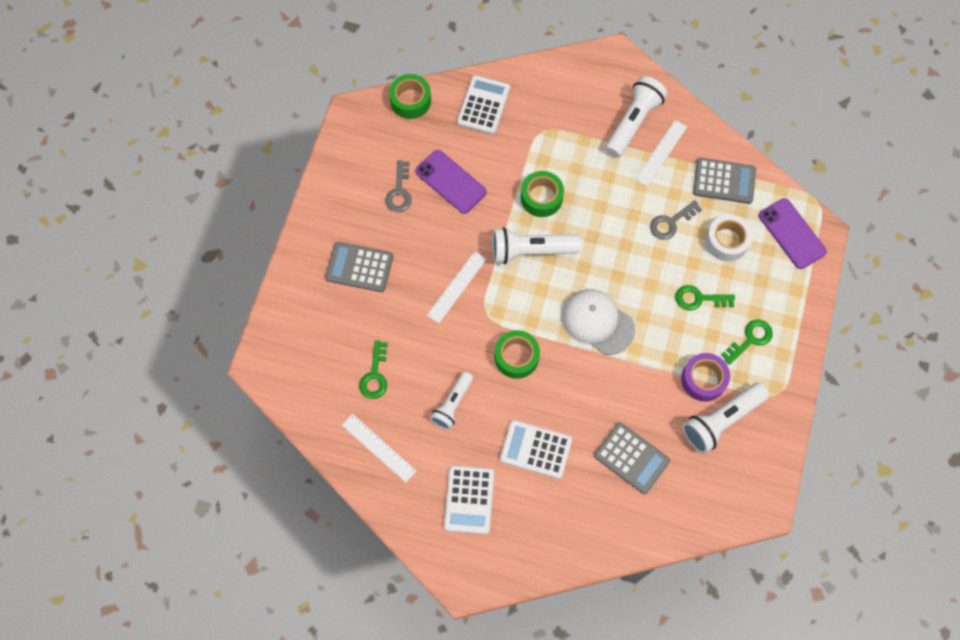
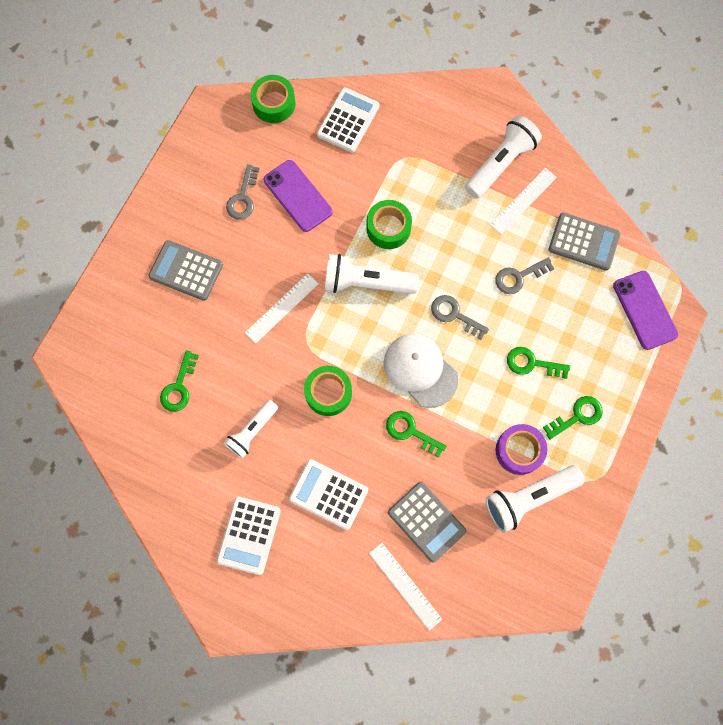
camera: 10 degrees right, 5 degrees up
white ruler [342,414,416,483] -> white ruler moved to [369,543,442,631]
white tape [705,215,753,261] -> none
none -> green key [386,411,446,458]
none -> grey key [431,295,489,340]

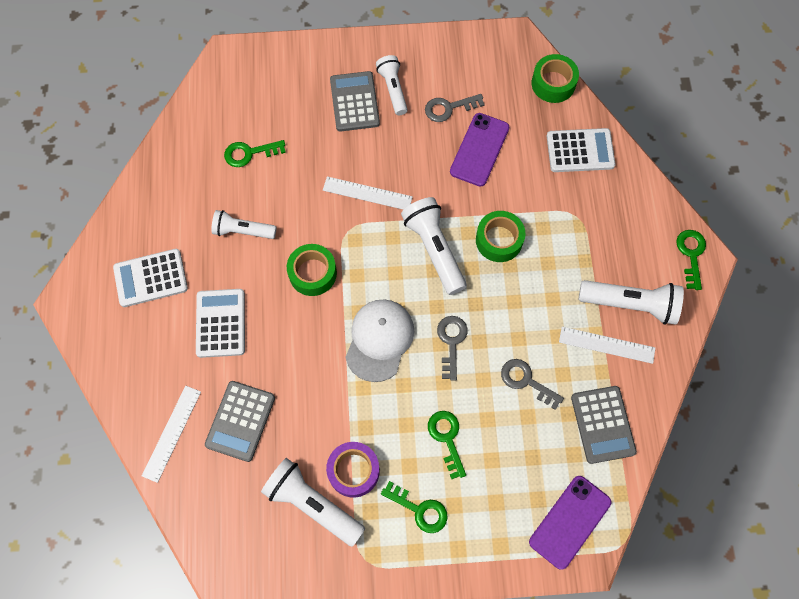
camera: 60 degrees right, 5 degrees down
green key [386,411,446,458] -> green key moved to [676,230,706,290]
none -> white flashlight [376,55,408,115]

